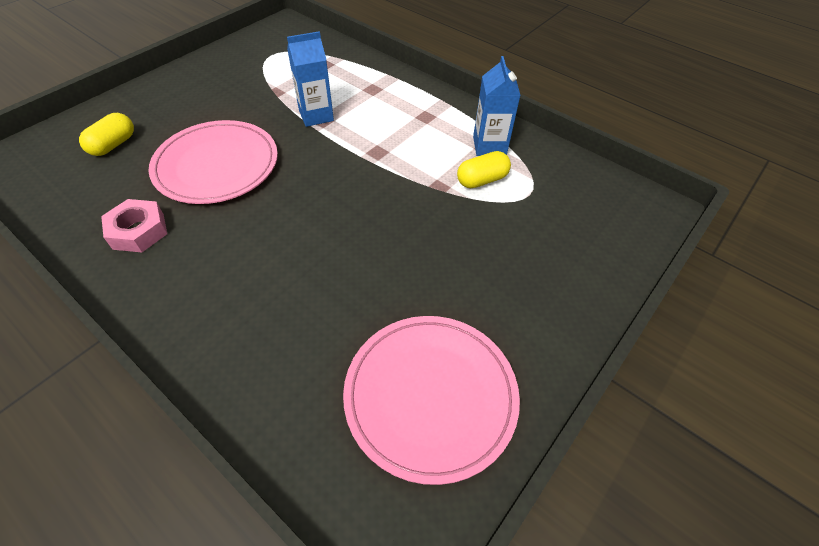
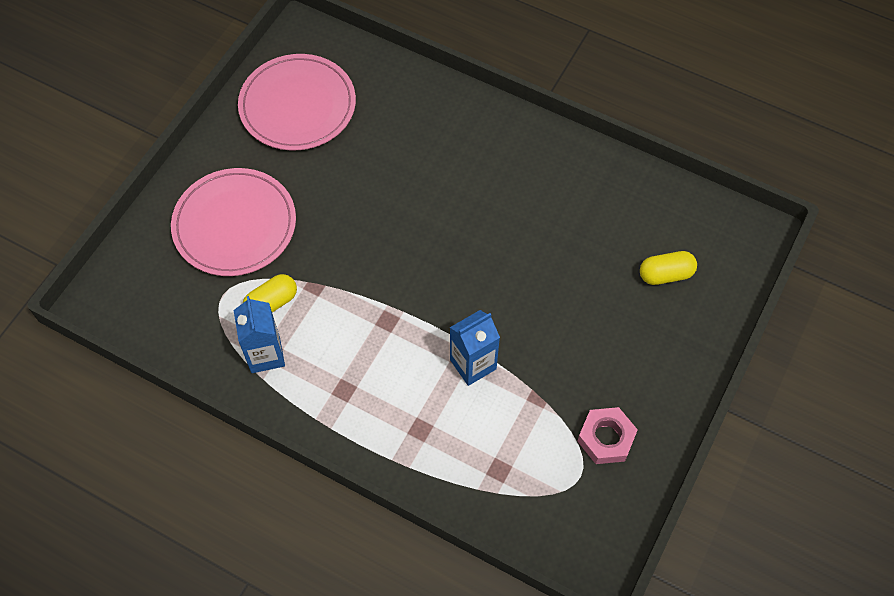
camera: 170 degrees right, 10 degrees up
yellow capsule [79,113,134,156] -> yellow capsule turned 60 degrees clockwise [640,251,697,285]
pink nut [101,199,167,252] -> pink nut moved to [577,407,638,464]
pink plate [149,120,278,204] -> pink plate moved to [171,168,296,276]

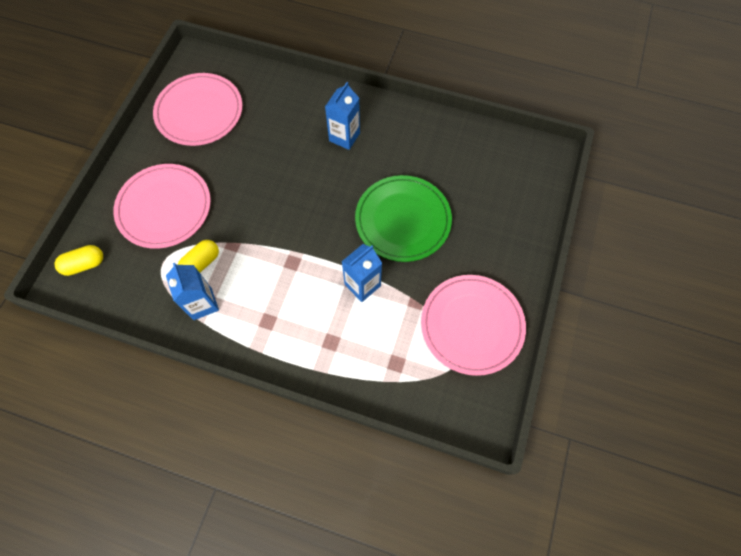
camera: 10 degrees left, 5 degrees up
pink nut [577,407,638,464] -> pink plate [421,275,526,376]
yellow capsule [640,251,697,285] -> yellow capsule moved to [54,245,103,276]
none -> blue carton [325,82,360,150]
none -> green plate [355,175,452,262]

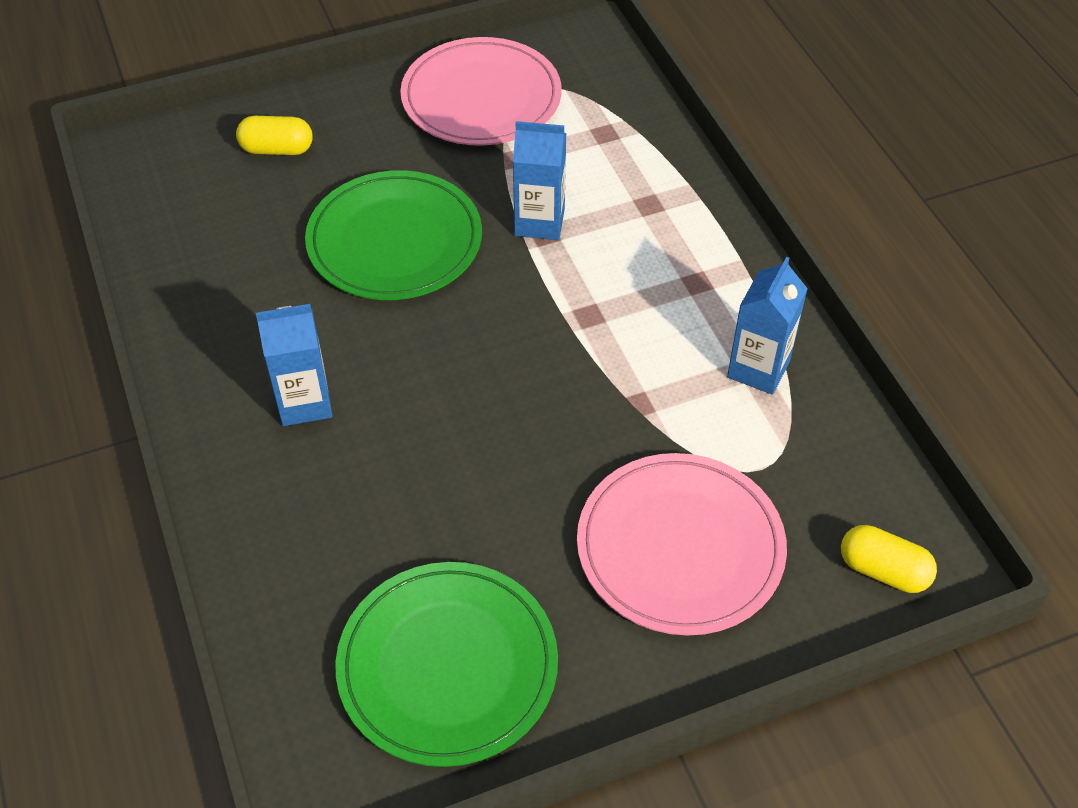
camera: 130 degrees left, 15 degrees down
pink plate [153,73,243,146] -> green plate [335,562,558,767]
yellow capsule [178,240,219,273] -> yellow capsule moved to [236,116,313,155]

